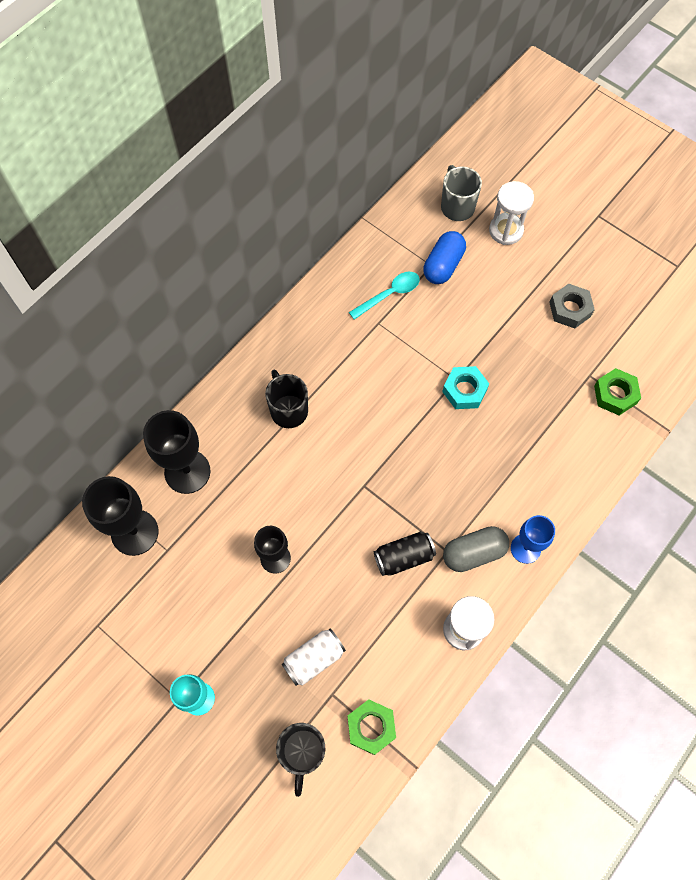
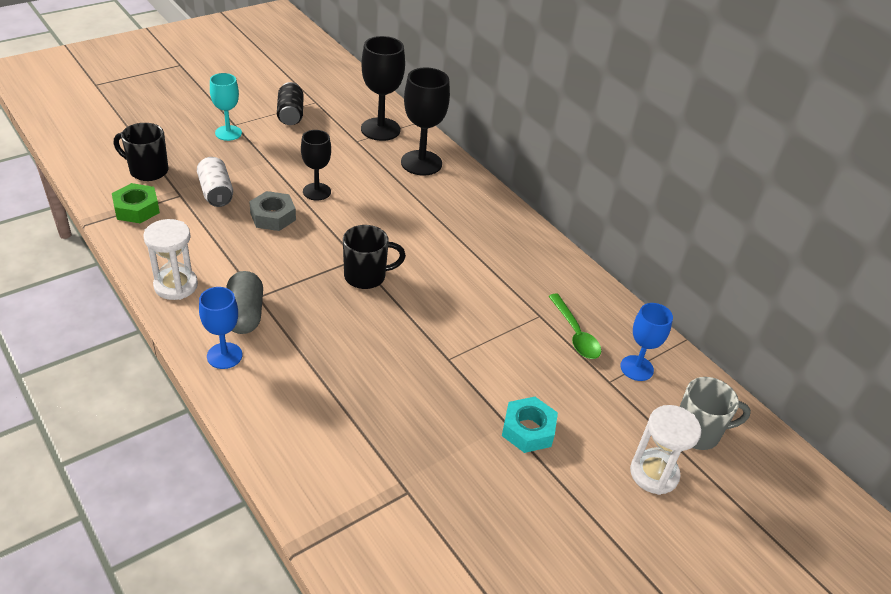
camera: 100 degrees right, 25 degrees down
black mug [265,370,308,428] -> black mug moved to [343,225,406,289]
turquoise spoon [349,272,420,320] -> green spoon [548,294,601,359]
black can [374,531,436,576] -> black can moved to [277,82,304,125]
blue capsule [423,231,466,284] -> none
turquoise nut [442,366,489,409] -> turquoise nut moved to [502,397,558,453]
grey nut [549,284,595,328] -> grey nut moved to [249,191,296,231]
green nut [594,368,641,415] -> none
none -> blue goblet [620,303,673,381]

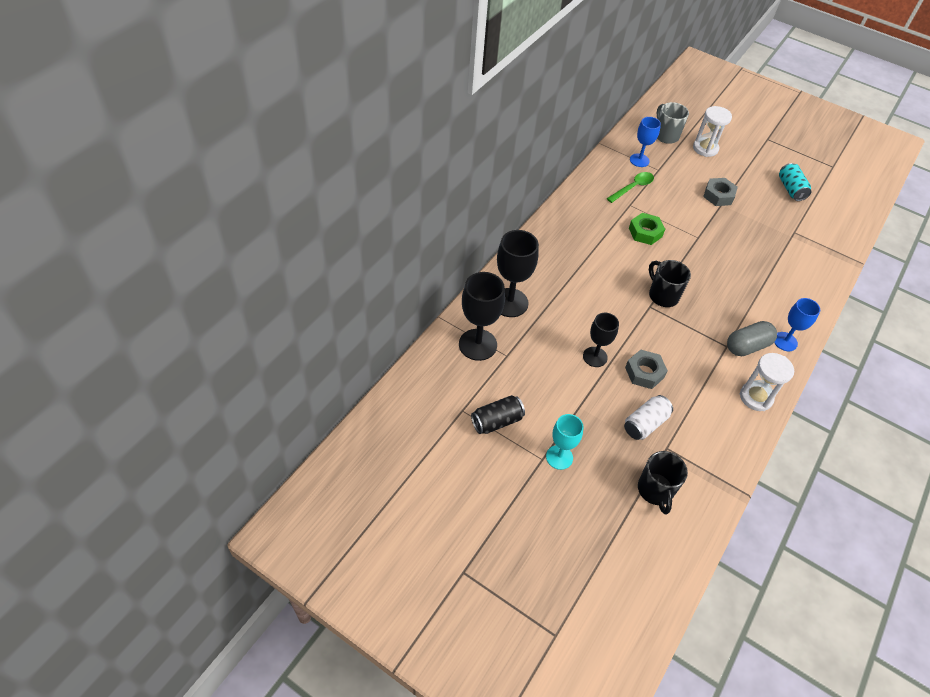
camera: 110 degrees left, 10 degrees up
green nut [112,183,160,223] -> green nut moved to [629,213,665,245]
turquoise nut [502,397,558,453] -> grey nut [703,178,738,206]
none -> turquoise can [779,163,812,201]

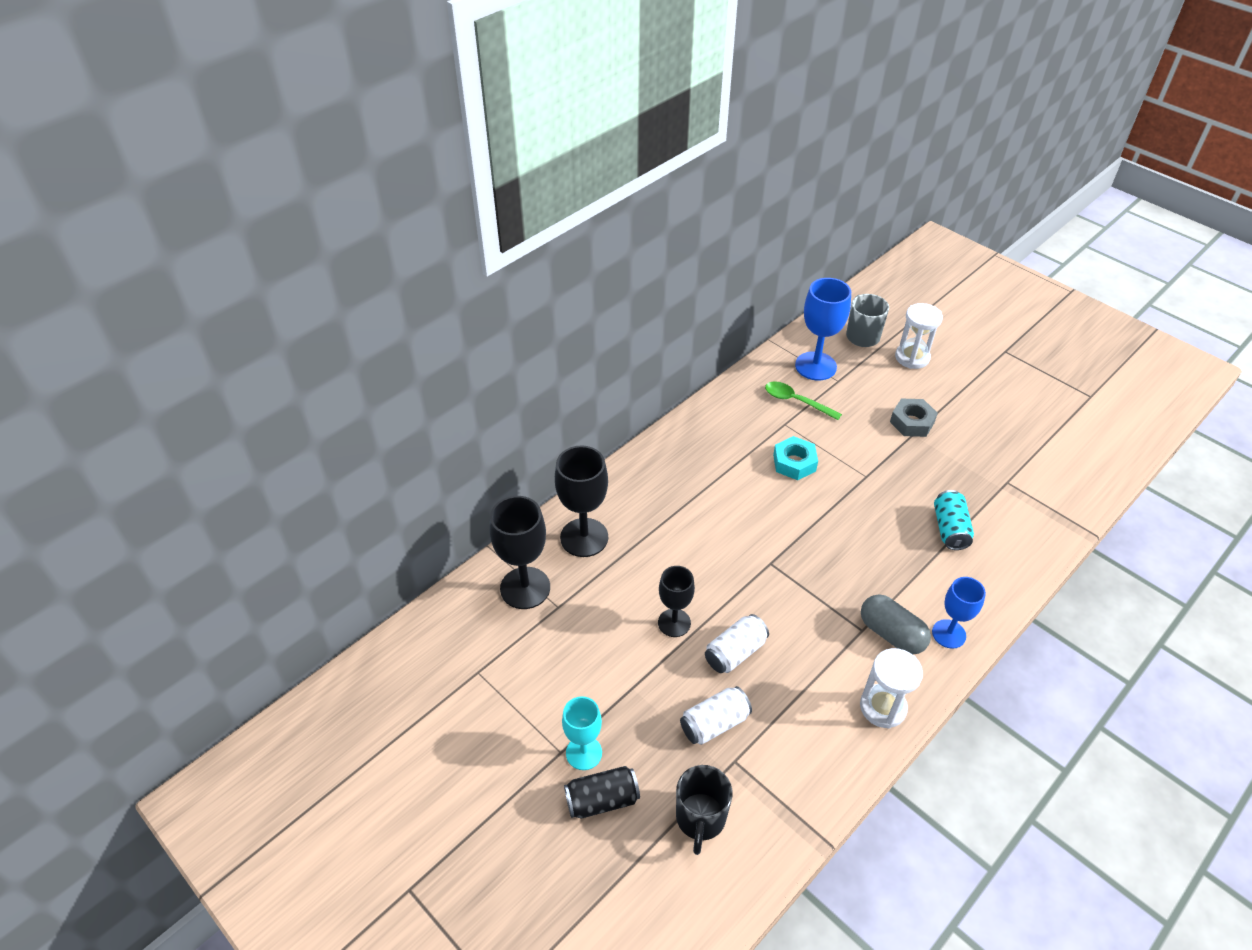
camera: 15 degrees right, 5 degrees down
black can [471,395,525,434] -> black can moved to [564,766,640,819]
green spoon [607,172,654,203] -> green spoon turned 120 degrees counterclockwise [765,381,842,420]
grey nut [625,350,668,389] -> white can [705,614,769,673]
green nut [629,213,665,245] -> turquoise nut [773,436,818,480]
blue goblet [630,117,661,167] -> blue goblet [795,278,851,380], size x1.57
black mug [649,260,691,307] -> none
grey capsule [727,321,777,356] -> grey capsule turned 60 degrees clockwise [861,595,931,655]
turquoise can [779,163,812,201] -> turquoise can moved to [934,490,974,550]

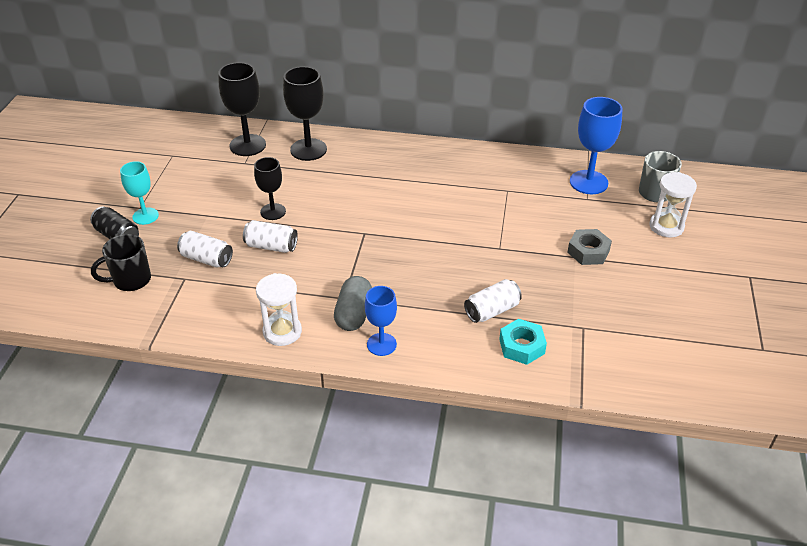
camera: 55 degrees right, 5 degrees down
green spoon [765,381,842,420] -> none
turquoise nut [773,436,818,480] -> turquoise nut moved to [499,319,547,365]
turquoise can [934,490,974,550] -> white can [464,279,522,323]

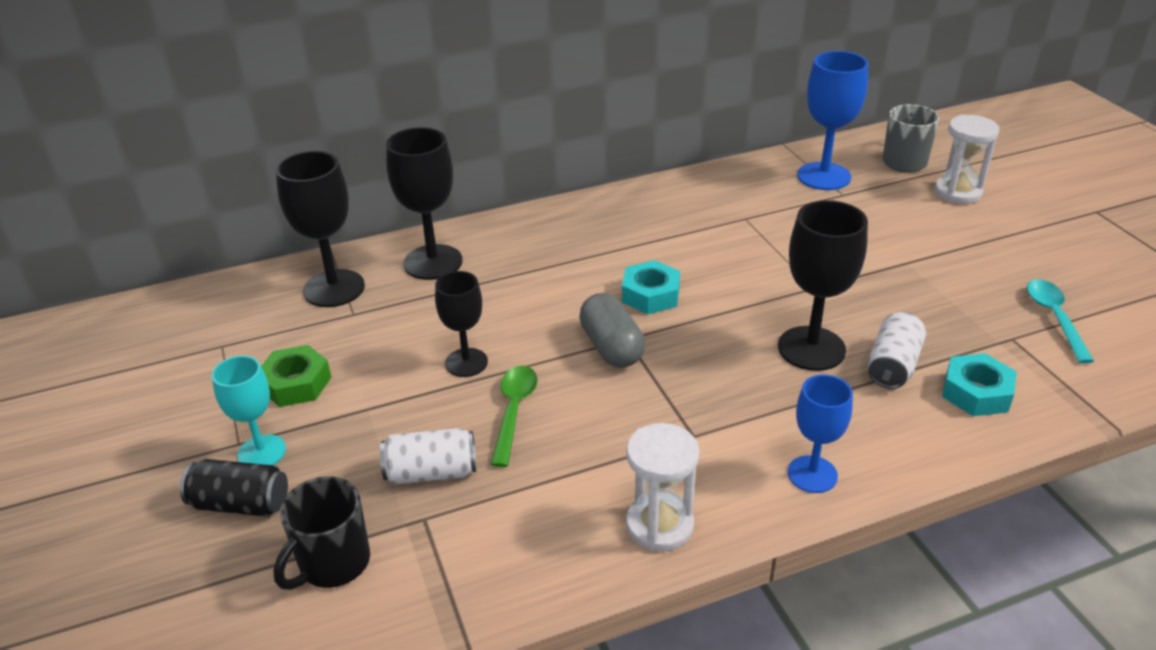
camera: 30 degrees left, 5 degrees down
white can [243,220,298,253] -> green spoon [491,366,538,467]
grey capsule [334,276,372,331] -> grey capsule moved to [579,293,645,368]
grey nut [567,229,612,265] -> none
none -> green nut [261,345,331,407]
none -> turquoise nut [622,260,680,314]
none -> black goblet [778,200,868,371]
none -> turquoise spoon [1027,279,1094,363]

